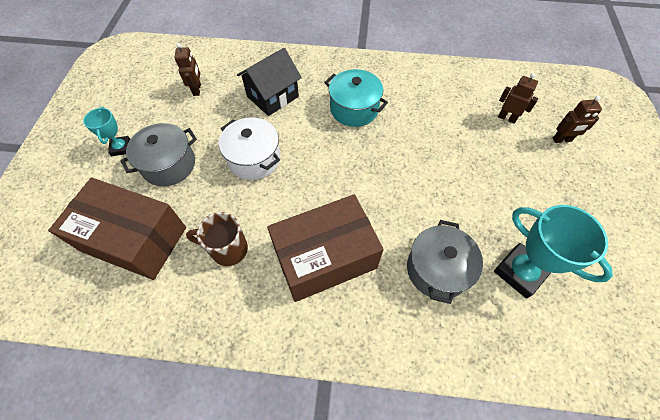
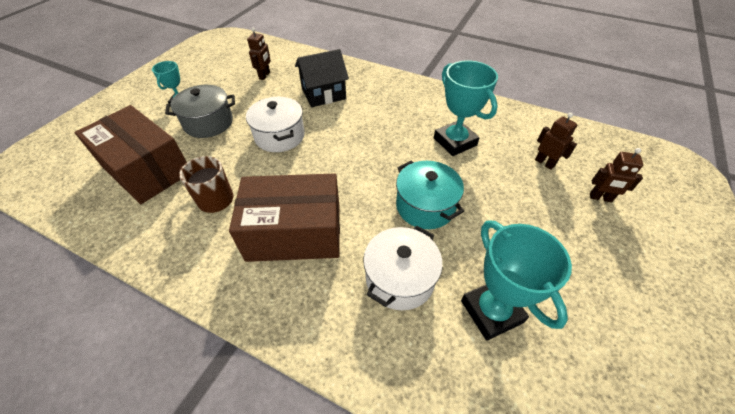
camera: 20 degrees right, 10 degrees down
turquoise pot [324,69,388,127] -> turquoise pot moved to [396,160,464,229]
grey pot [407,220,483,304] -> white pot [363,226,443,310]
none -> turquoise trophy [434,60,498,156]

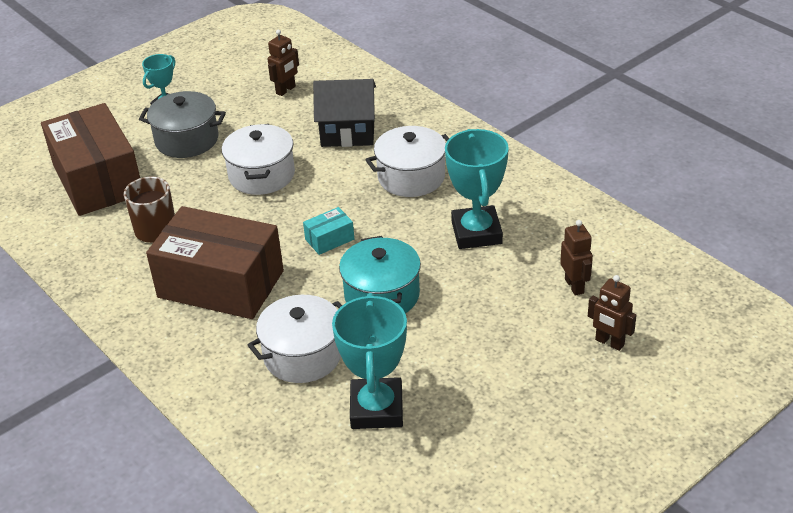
camera: 25 degrees right, 10 degrees down
none -> turquoise box [303,207,354,255]
none -> white pot [365,126,449,197]

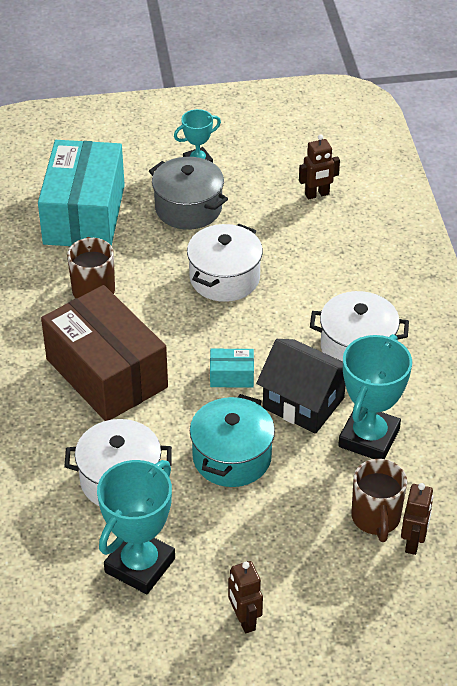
camera: 30 degrees right, 5 degrees up
brown box [41,103,140,216] -> turquoise box [38,140,125,246]
black house [313,79,376,147] -> black house moved to [256,339,345,434]
brown robot [588,275,637,351] -> brown robot moved to [228,561,263,633]
none -> brown mug [352,459,407,542]

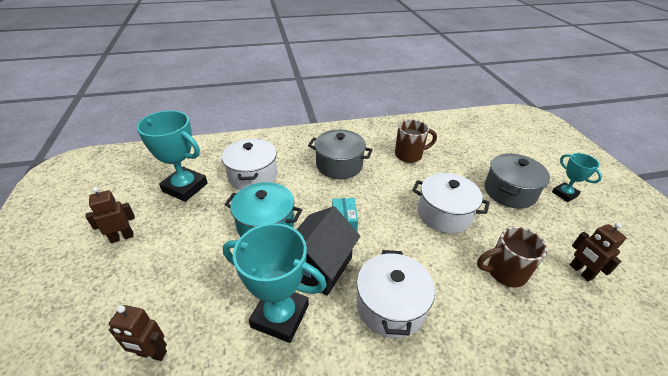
camera: 85 degrees right, 5 degrees down
turquoise box [38,140,125,246] -> none
brown box [41,285,168,421] -> grey pot [308,130,373,179]
brown mug [352,459,407,542] -> brown mug moved to [477,226,547,287]

